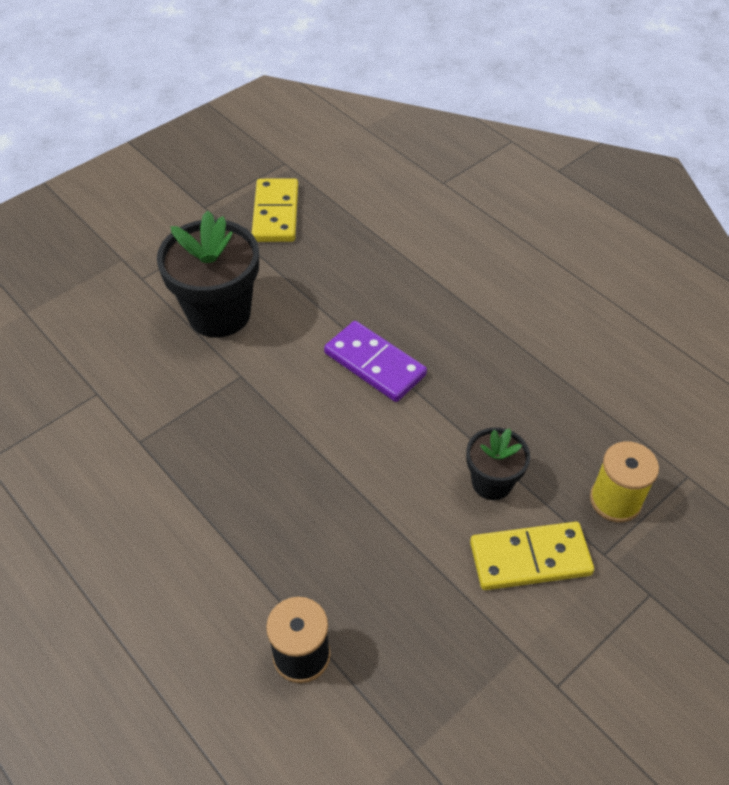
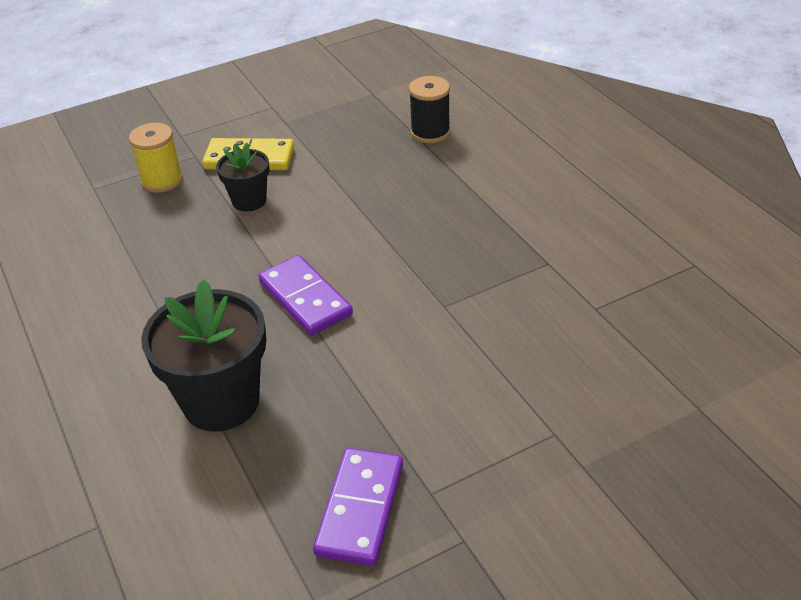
camera: 165 degrees left, 10 degrees down
black flower pot [157,210,259,338] -> black flower pot moved to [141,279,266,432]
yellow domino [252,178,298,242] -> purple domino [313,448,403,566]

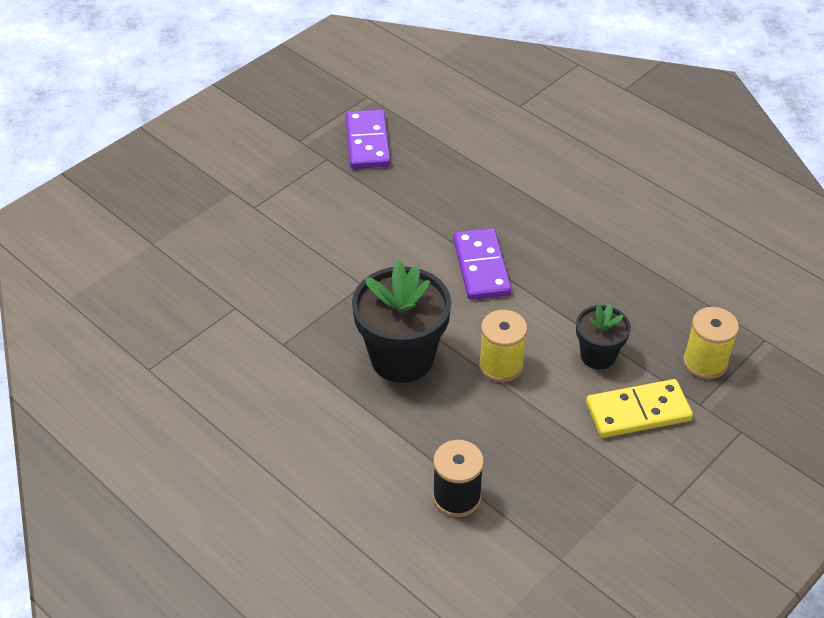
camera: 160 degrees right, 5 degrees up
black flower pot [141,279,266,432] -> black flower pot moved to [352,260,452,383]
purple domino [258,255,353,336] -> purple domino turned 45 degrees clockwise [453,228,512,300]
none -> yellow spool [479,310,527,382]

